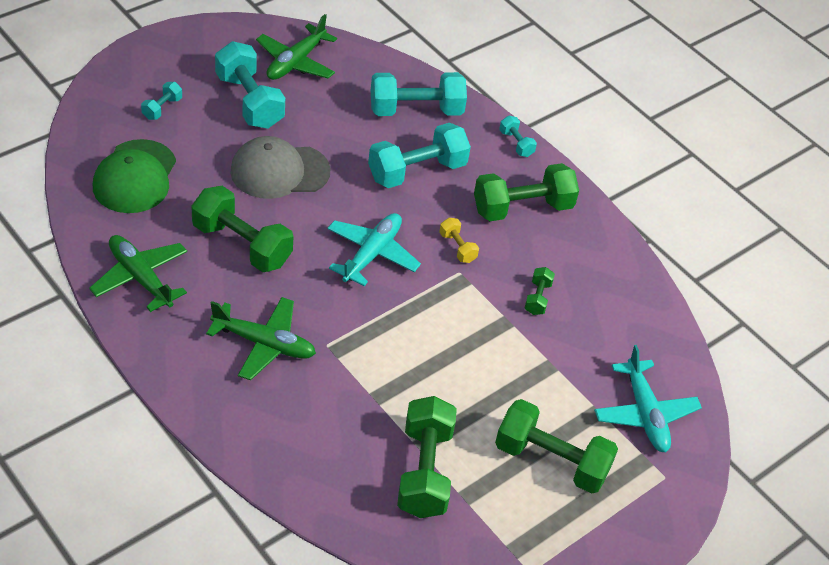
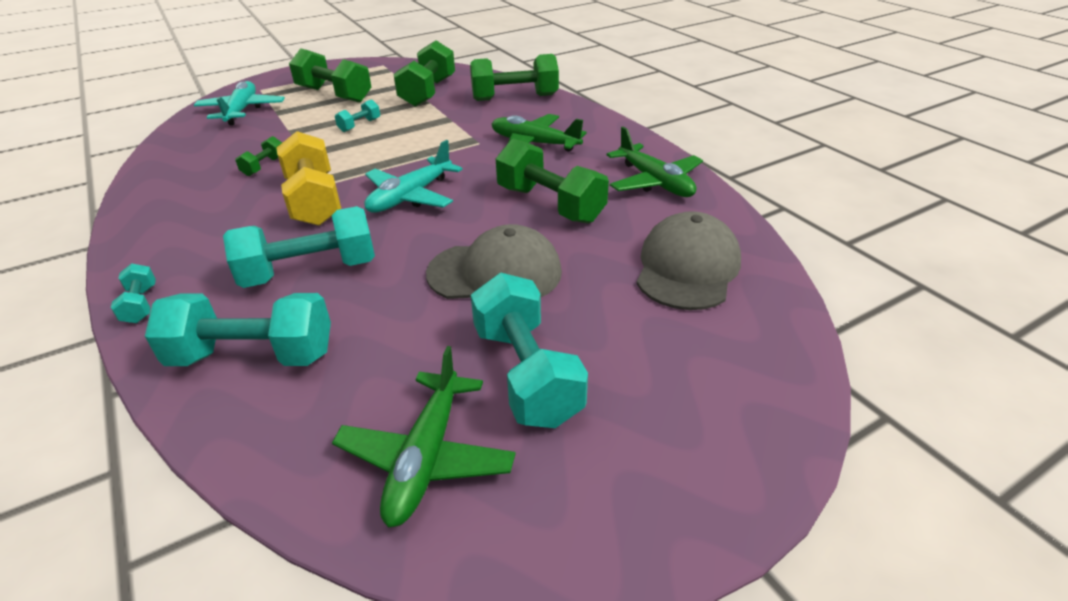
camera: 165 degrees left, 10 degrees down
green cap [93,139,176,213] -> grey cap [637,211,741,310]
turquoise dumbbell [141,82,182,120] -> turquoise dumbbell moved to [335,99,380,132]
green plane [256,14,337,80] -> green plane turned 150 degrees clockwise [332,346,516,527]
yellow dumbbell [439,218,479,263] -> yellow dumbbell [276,131,341,226], size x2.10
green dumbbell [474,163,579,221] -> green dumbbell moved to [470,54,559,101]

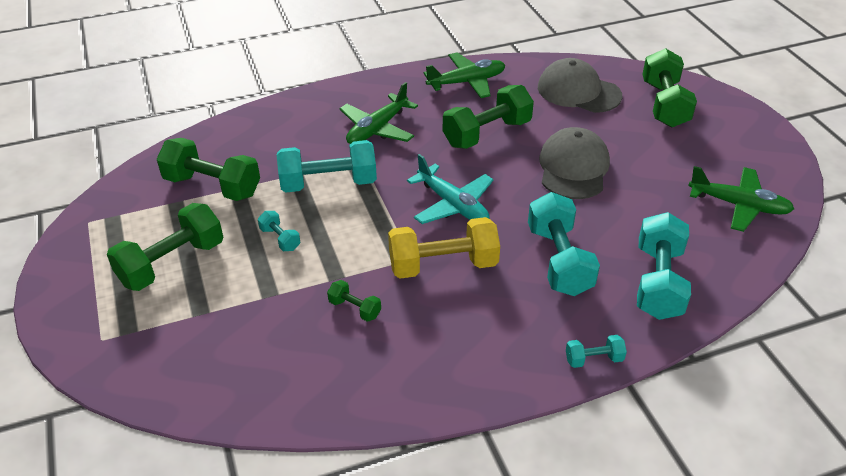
camera: 80 degrees left, 5 degrees up
turquoise plane [194,81,285,125] -> none
green dumbbell [470,54,559,101] -> green dumbbell moved to [642,48,697,128]
turquoise dumbbell [471,273,588,428] -> turquoise dumbbell moved to [277,140,377,192]

